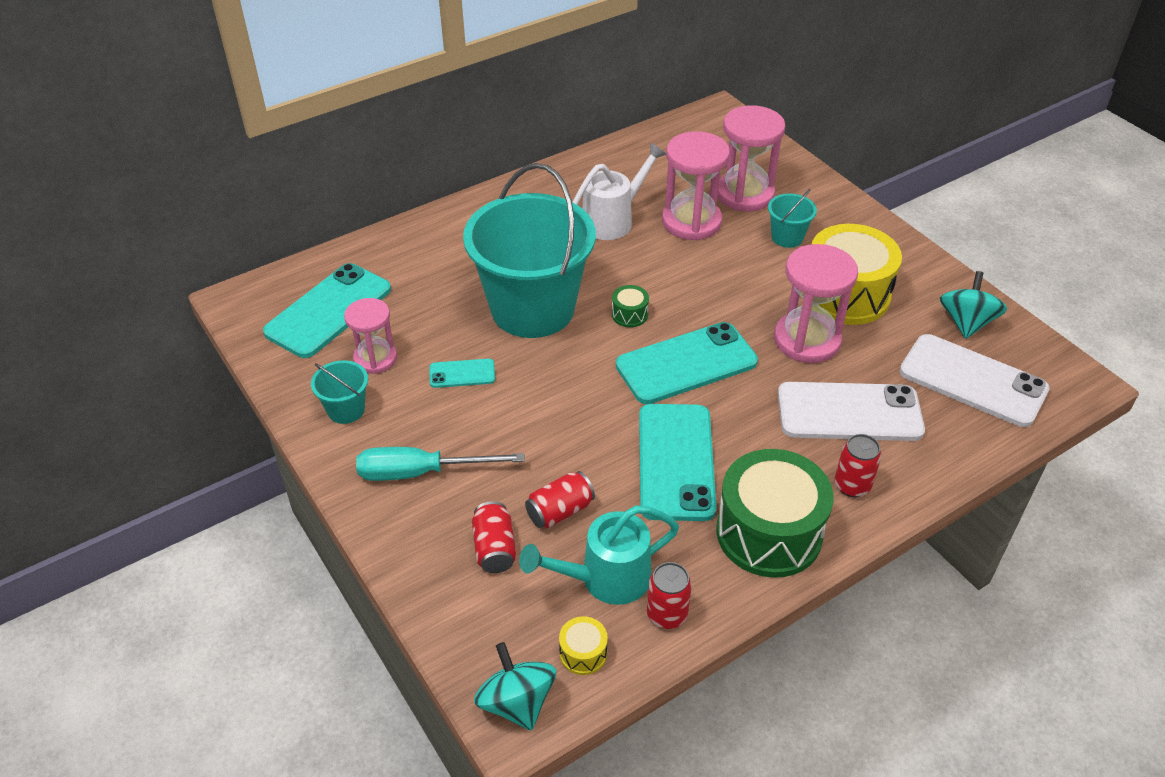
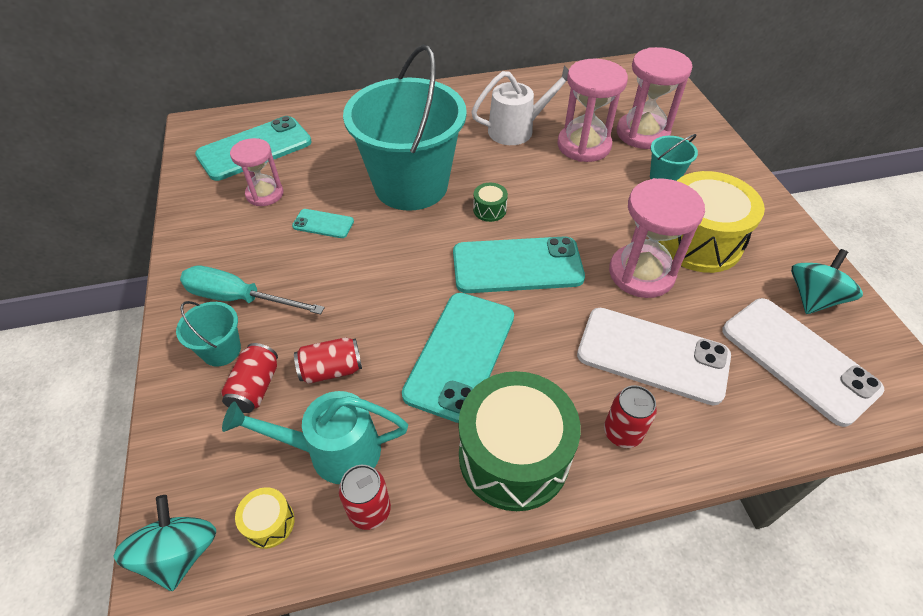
camera: 20 degrees right, 5 degrees up
turquoise bucket [311,360,368,424] -> turquoise bucket moved to [176,301,241,366]

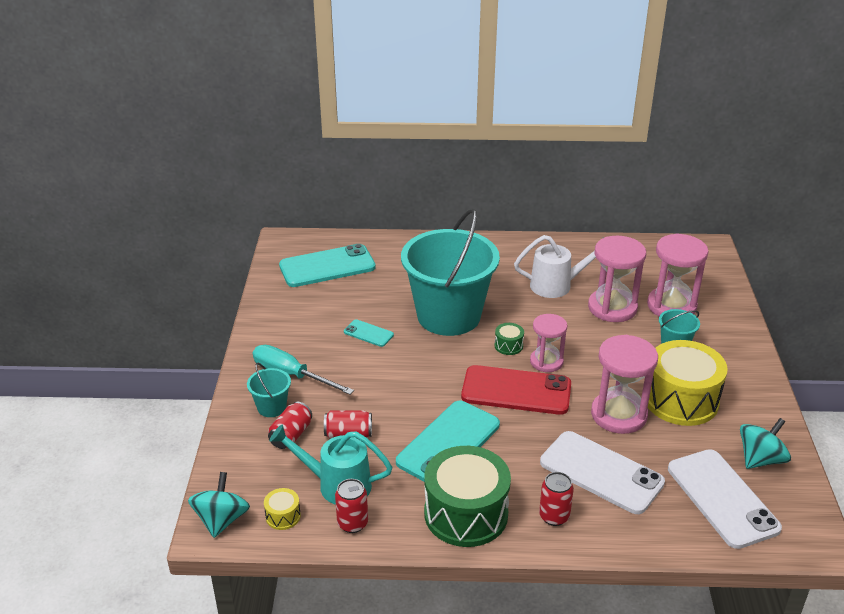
camera: 15 degrees right, 15 degrees down
pink hourglass [230,138,283,206] -> pink hourglass moved to [530,314,567,372]
turquoise phone [453,236,585,293] -> red phone [461,365,571,415]

